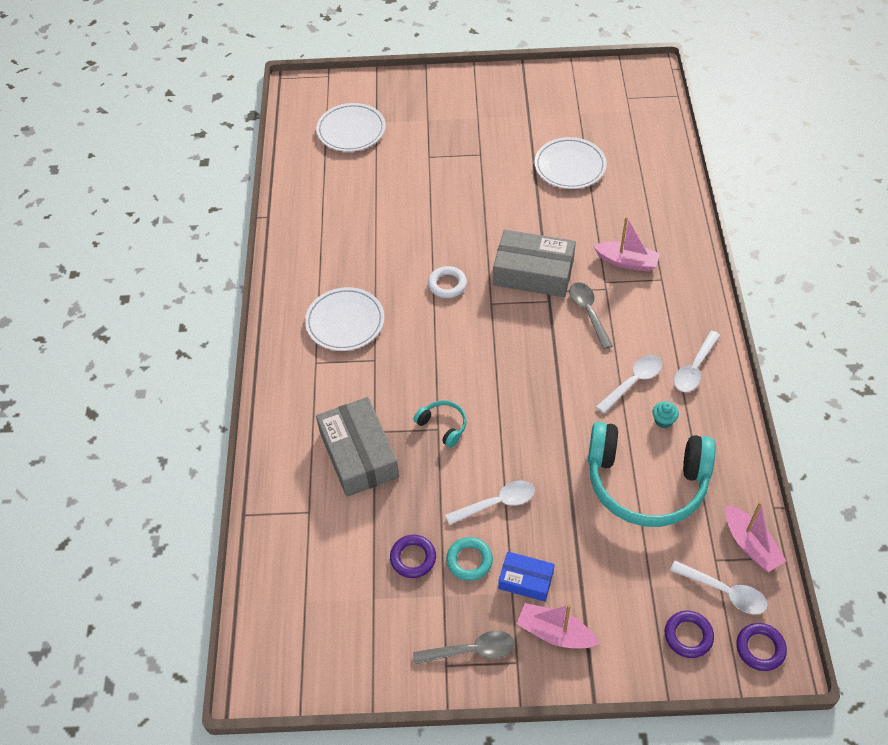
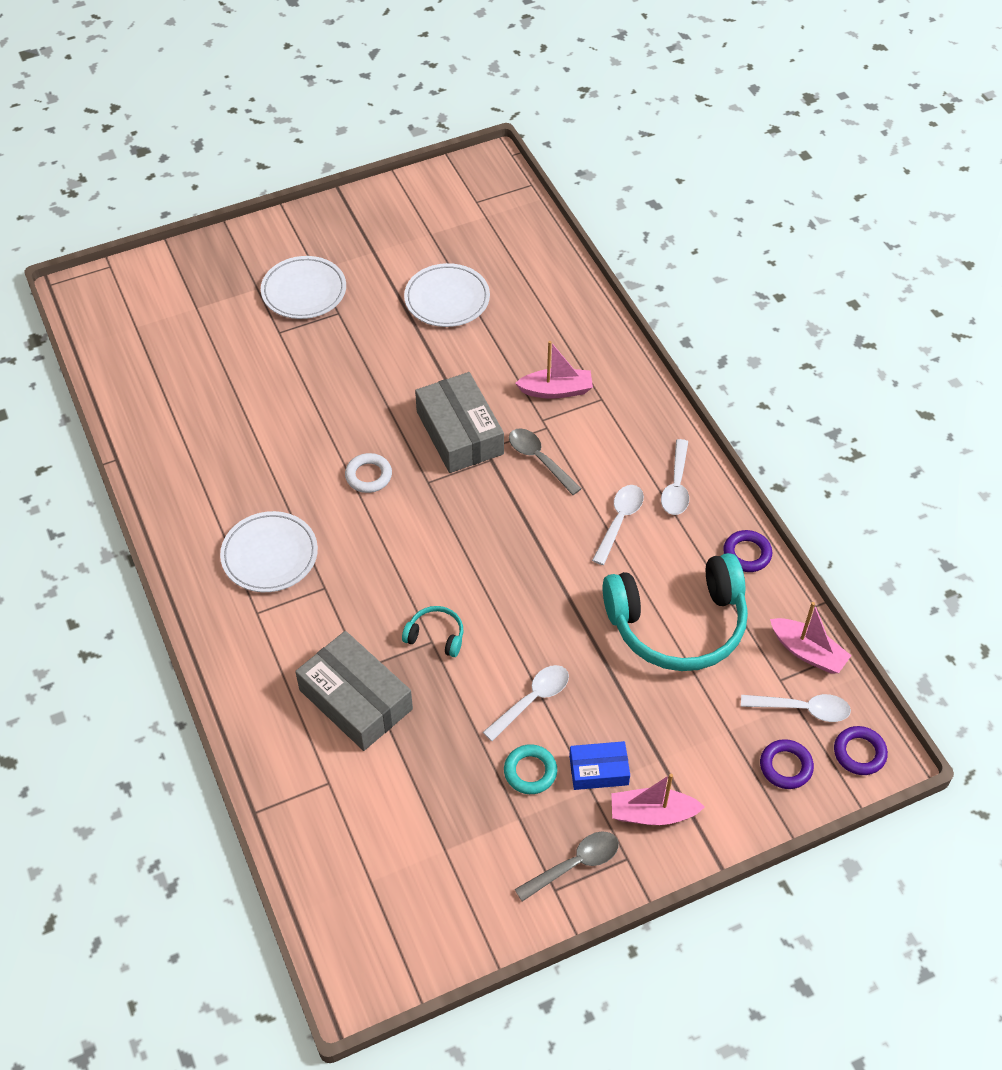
camera: 25 degrees left, 0 degrees up
white plate [316,103,386,152] -> white plate moved to [261,256,346,319]
purple ring [390,535,436,578] -> purple ring moved to [723,530,772,572]
grey box [493,229,576,297] -> grey box turned 75 degrees clockwise [415,372,504,473]
turquoise cupcake [653,401,679,428] -> none

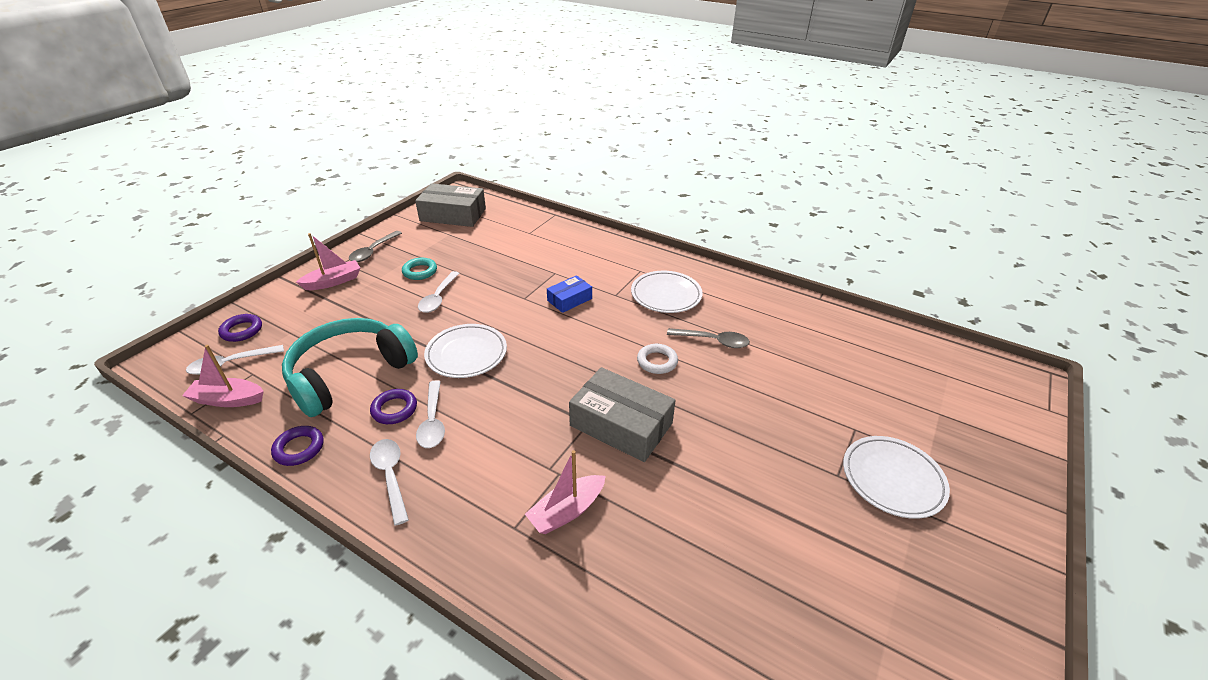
camera: 145 degrees right, 15 degrees down
grey box [295,631,413,751] -> grey box moved to [415,183,486,227]
turquoise headphones [402,606,463,657] -> none
white plate [404,263,490,327] -> white plate moved to [424,324,507,378]
grey spoon [509,428,582,495] -> grey spoon moved to [667,328,750,348]
blue box [569,741,630,790] -> blue box moved to [547,275,592,313]
purple ring [834,726,888,775] -> purple ring moved to [370,389,417,424]

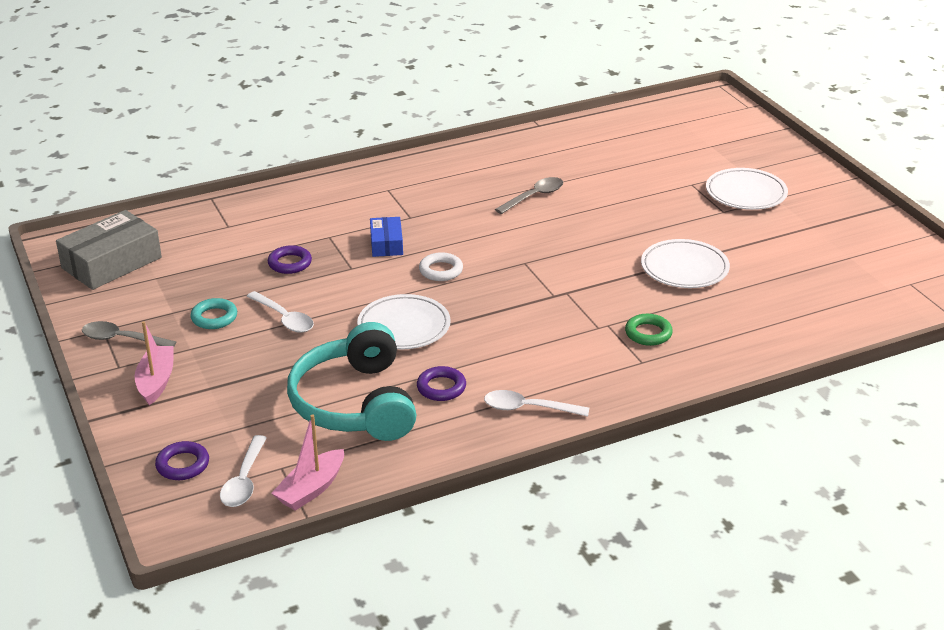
camera: 55 degrees left, 5 degrees down
purple ring [271,426,324,466] -> purple ring moved to [268,245,312,274]
grey spoon [349,231,402,262] -> grey spoon turned 135 degrees clockwise [82,321,176,348]
white spoon [416,380,445,448] -> none
pink boat [525,450,606,534] -> green ring [625,314,673,346]
grey box [569,367,676,462] -> none
white plate [631,271,703,313] -> white plate moved to [641,239,730,288]
white ring [637,344,678,374] -> white ring moved to [419,252,463,281]

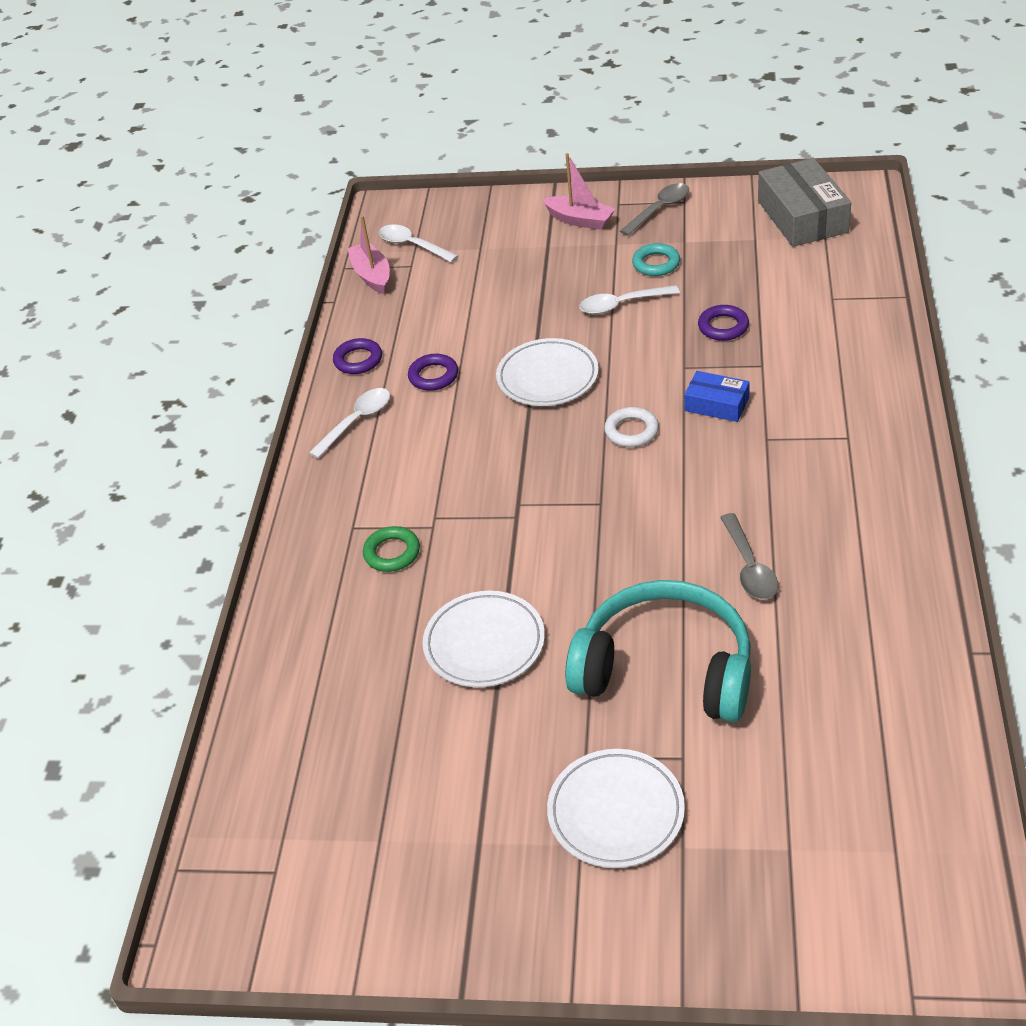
camera: 125 degrees right, 10 degrees up
purple ring [155,441,209,480] -> purple ring moved to [333,338,382,374]
turquoise headphones [287,322,416,441] -> turquoise headphones moved to [565,580,751,722]

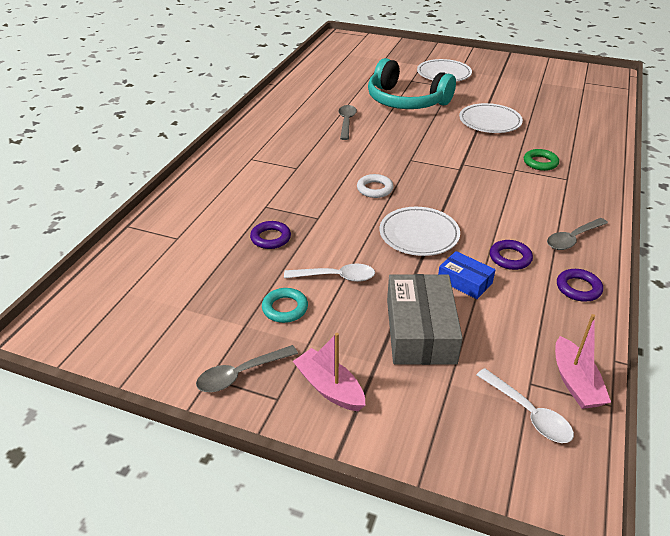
camera: 170 degrees left, 5 degrees down
white spoon [309,388,390,458] -> grey spoon [547,218,608,250]
blue box [684,371,750,422] -> blue box moved to [438,251,496,299]
grey box [758,158,851,247] -> grey box moved to [387,274,463,365]

